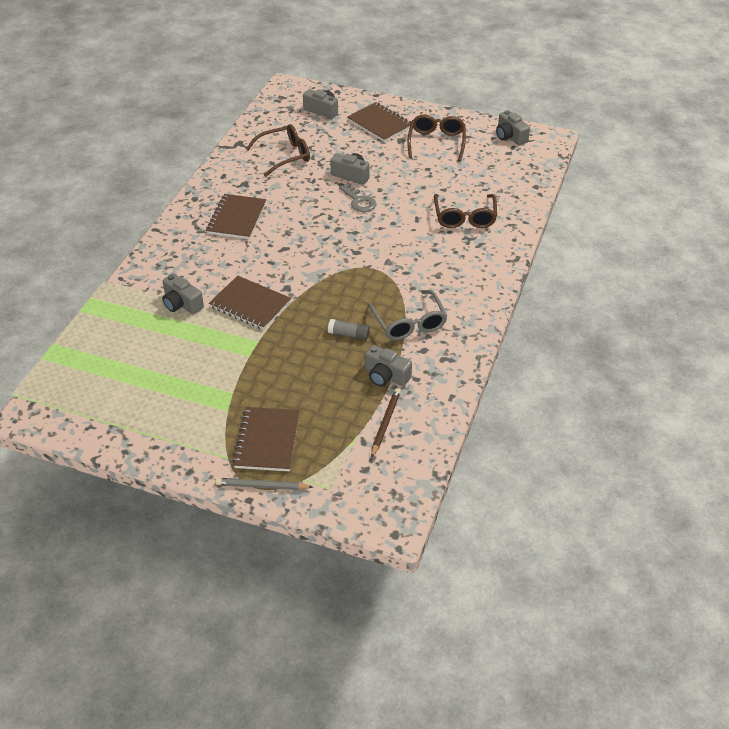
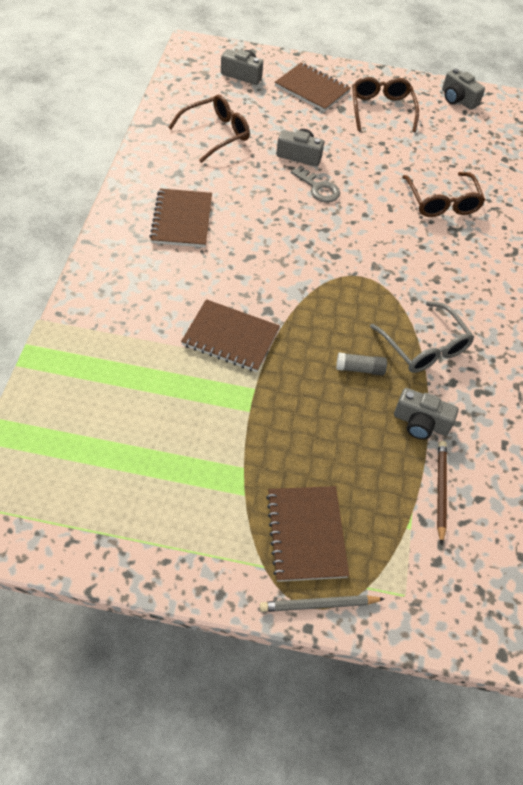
camera: 15 degrees left, 10 degrees up
grey camera [162,273,204,314] -> none

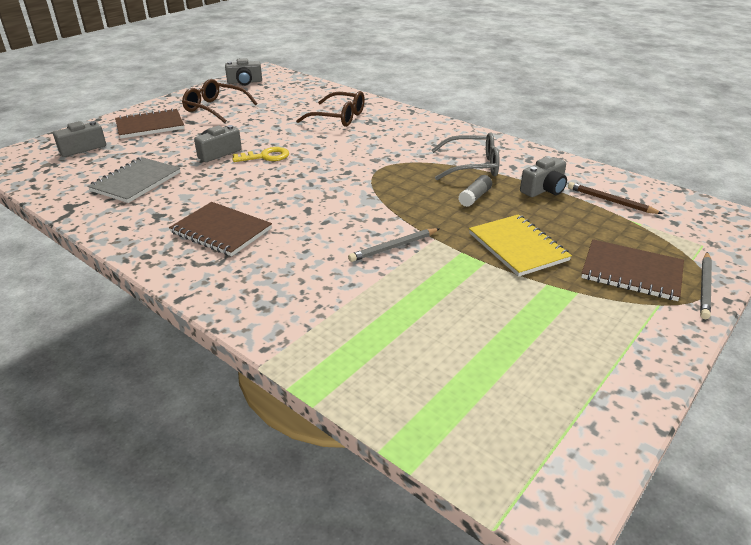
camera: 55 degrees left, 20 degrees down
brown glasses [168,95,250,163] -> grey notebook [87,157,180,203]
brown notebook [181,299,280,372] -> grey pencil [348,228,440,262]
grey key [291,166,340,203] -> yellow key [232,147,289,162]
none -> yellow notebook [469,214,572,277]

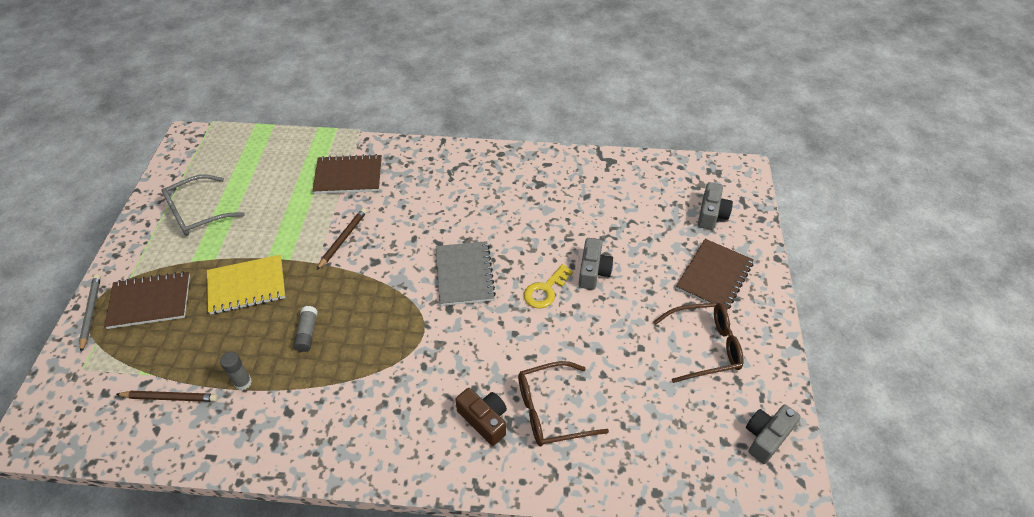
camera: 145 degrees right, 15 degrees up
grey notebook [87,157,180,203] -> grey notebook moved to [436,241,496,306]
brown notebook [169,202,272,256] -> brown notebook moved to [312,154,382,194]
grey pencil [348,228,440,262] -> brown pencil [317,208,367,270]
grey glasses [432,132,500,180] -> grey glasses moved to [162,174,245,236]
yellow notebook [469,214,572,277] -> yellow notebook turned 45 degrees counterclockwise [207,255,286,315]
grey camera [520,157,567,197] -> grey glue stick [220,352,252,390]
none -> brown camera [455,388,507,446]

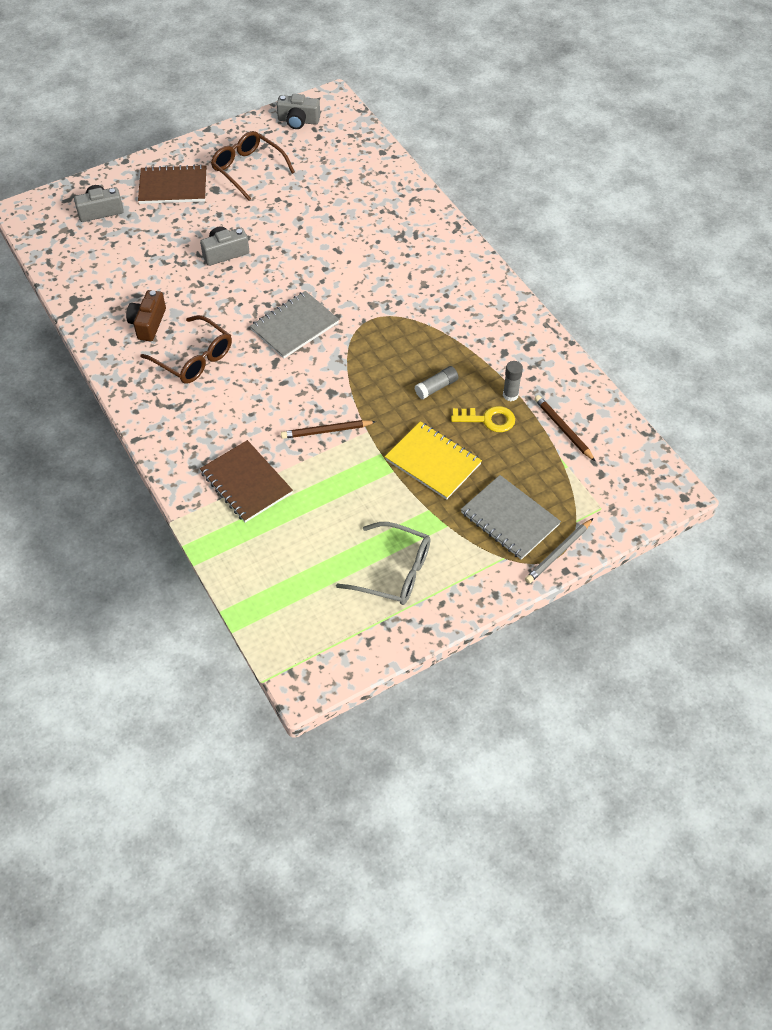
camera: 125 degrees left, 5 degrees up
brown notebook [104,271,190,329] -> grey notebook [461,475,561,560]
brown camera [455,388,507,446] -> brown camera moved to [126,290,166,341]
brown glasses [518,361,609,446] -> brown glasses moved to [140,315,232,384]
yellow key [524,264,573,308] -> yellow key moved to [451,406,515,432]

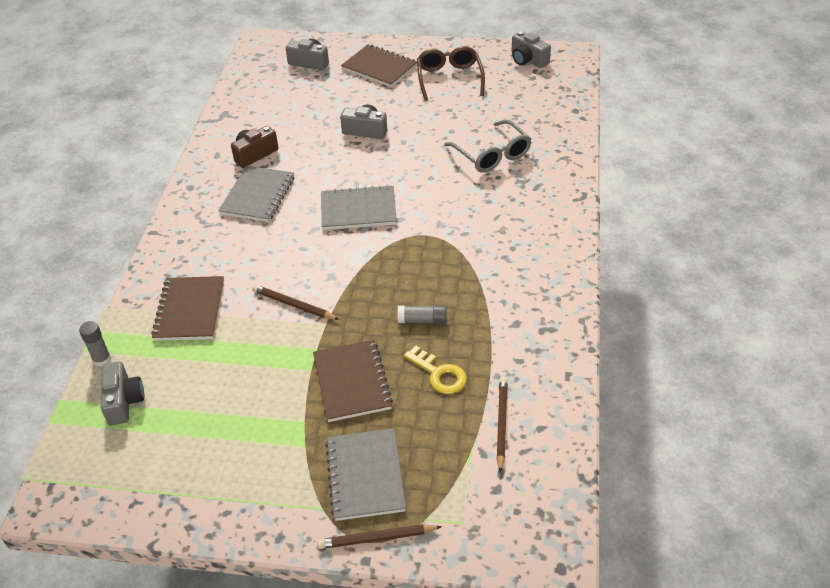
camera: 40 degrees right, 10 degrees down
brown glasses [140,315,232,384] -> grey notebook [218,165,294,222]
grey glasses [336,522,430,605] -> grey glasses moved to [444,120,532,173]
yellow notebook [385,421,482,500] -> brown notebook [313,340,393,422]
grey glue stick [503,361,523,401] -> grey glue stick moved to [79,321,111,367]
grey pencil [525,518,593,584] -> brown pencil [317,524,442,549]
none -> grey camera [101,361,144,425]

